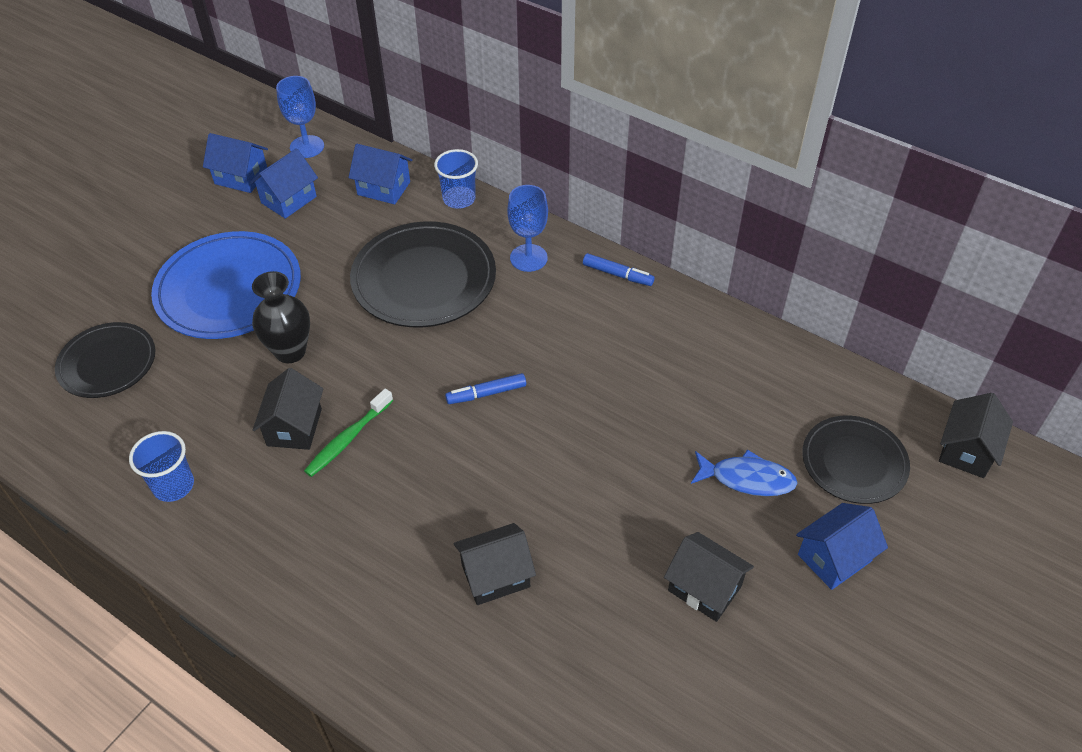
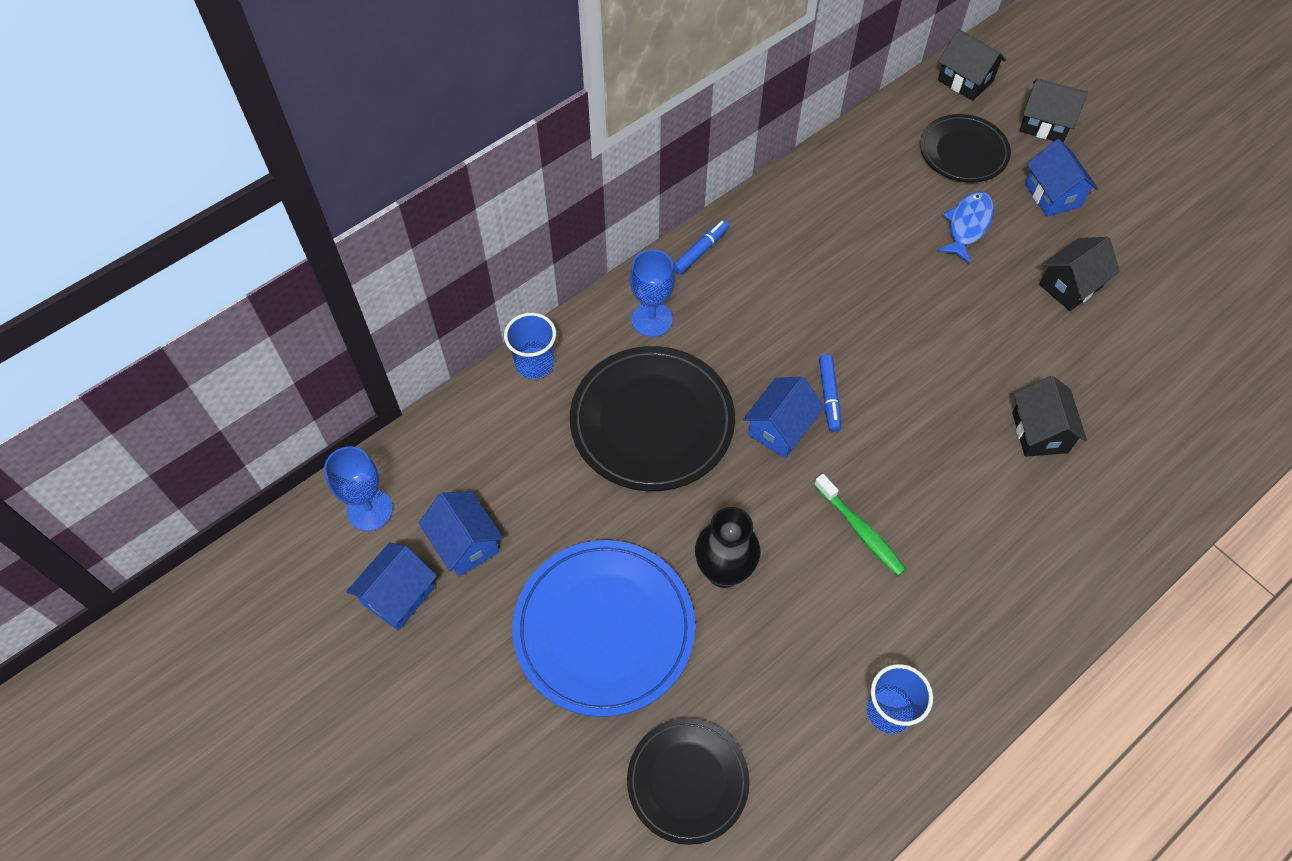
camera: 75 degrees left, 10 degrees up
black house [253,368,323,450] -> black house moved to [1019,78,1088,142]
blue house [349,144,412,205] -> blue house moved to [743,376,824,458]

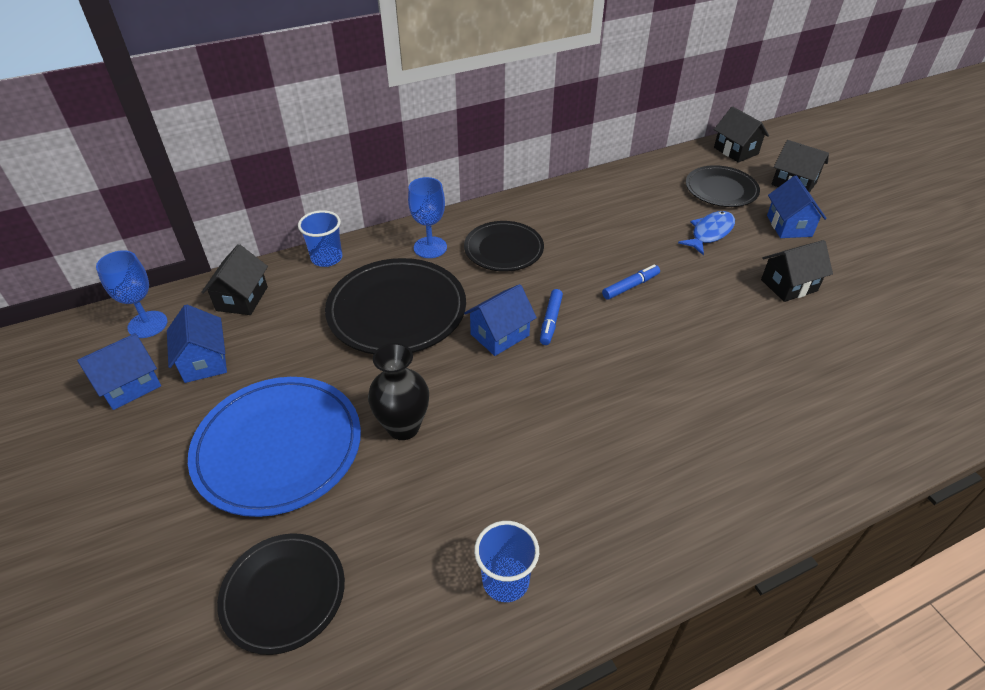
camera: 15 degrees right, 15 degrees down
blue marker [673,220,729,275] -> blue marker moved to [602,265,660,300]
green toothbrush [814,474,906,576] -> none
black house [1012,376,1087,457] -> black house moved to [201,244,268,315]
none -> black plate [464,221,544,272]

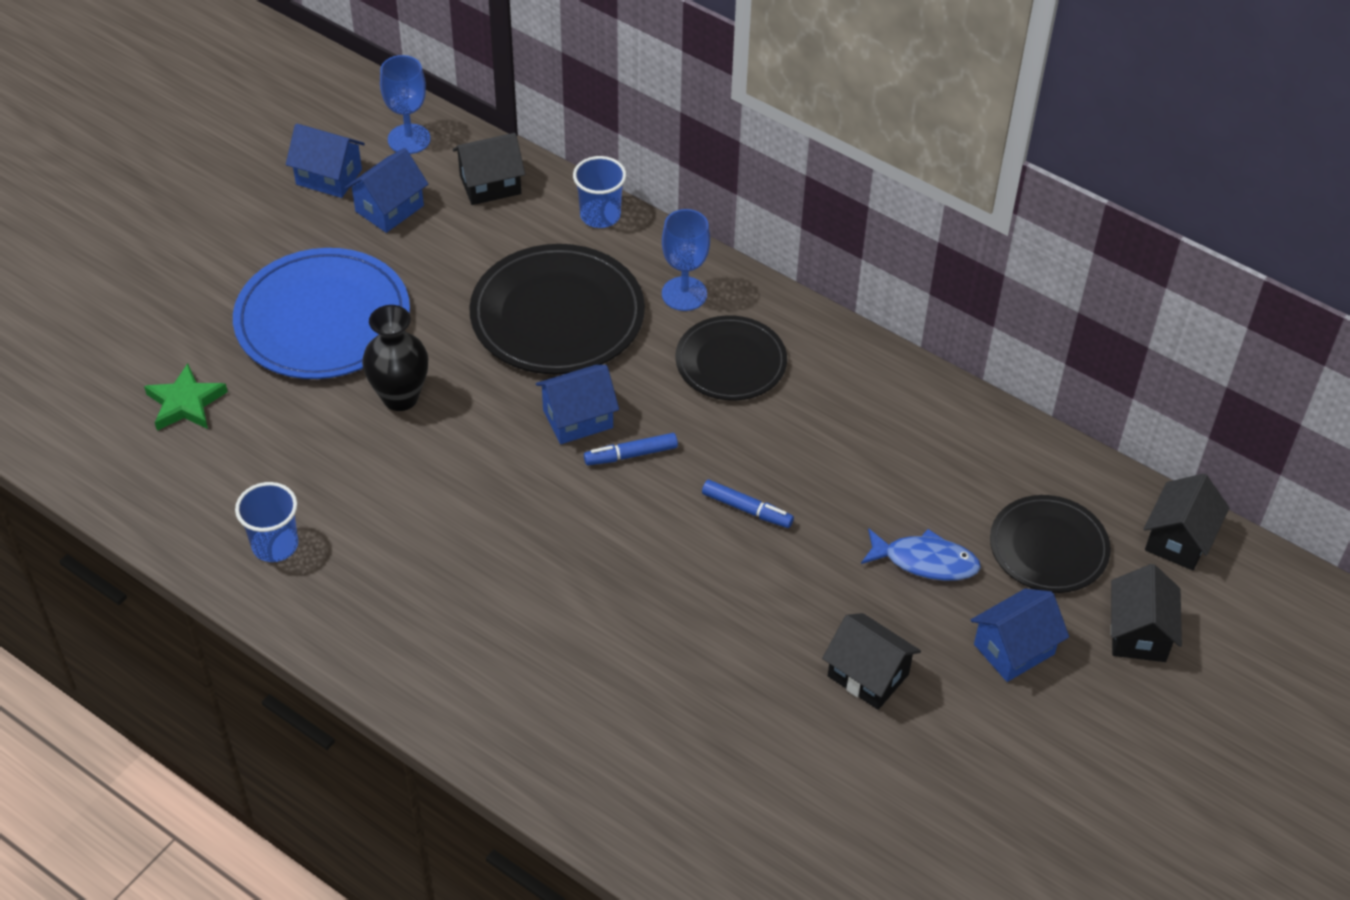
camera: 60 degrees right, 5 degrees up
black plate [217,533,345,655] -> green star [144,363,228,431]
blue house [464,284,537,356] -> blue house turned 45 degrees counterclockwise [536,365,619,444]

